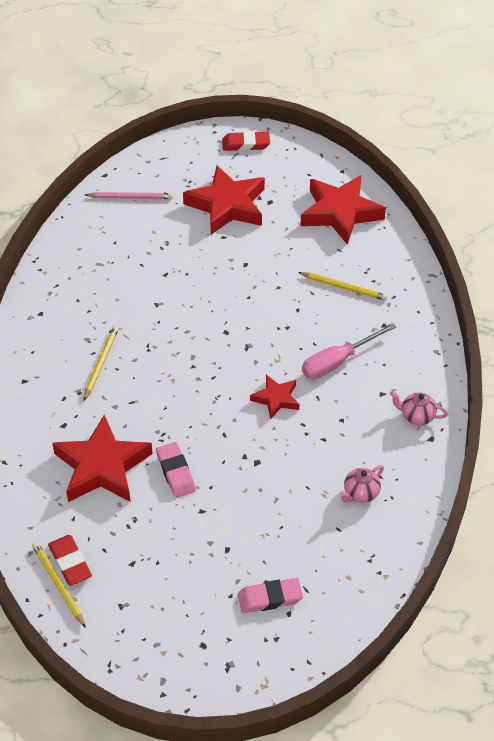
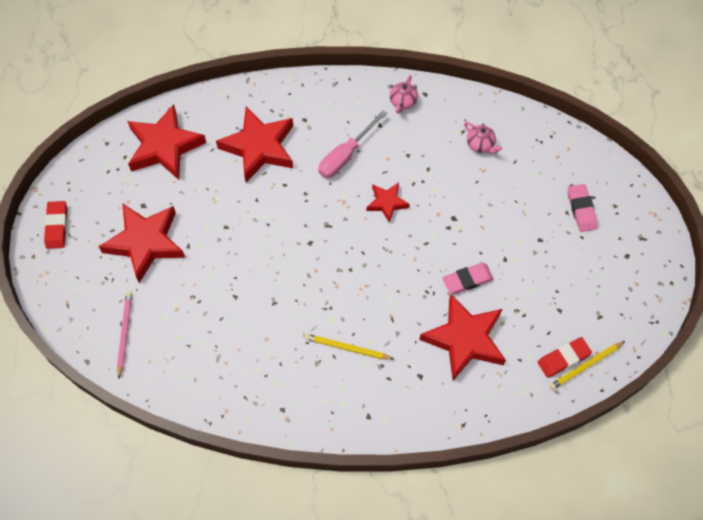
camera: 90 degrees left, 15 degrees up
yellow pencil [298,272,388,301] -> red star [216,107,293,182]
pink screwdriver [302,323,396,379] -> pink screwdriver turned 75 degrees clockwise [318,110,387,178]

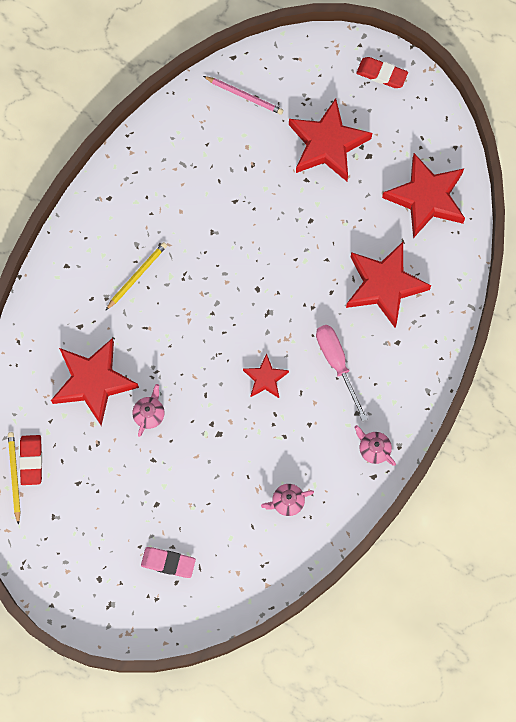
camera: 115 degrees right, 10 degrees up
pink eraser [443,263,494,294] -> pink teapot [132,384,165,437]

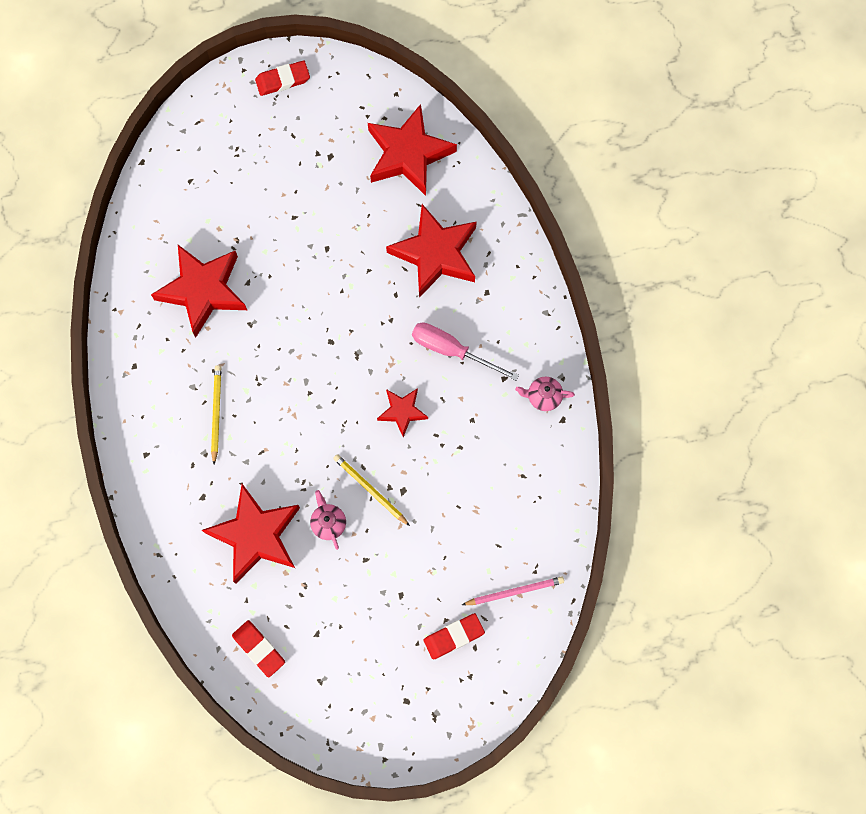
camera: 40 degrees left, 0 degrees up
yellow pencil [8,432,21,525] -> yellow pencil moved to [333,454,410,526]
pink eraser [141,547,196,578] -> red eraser [423,613,485,660]
pink pencil [203,76,283,115] -> pink pencil moved to [462,576,564,605]
pink teapot [261,484,314,516] -> none
red star [289,98,372,181] -> red star moved to [151,245,247,338]

